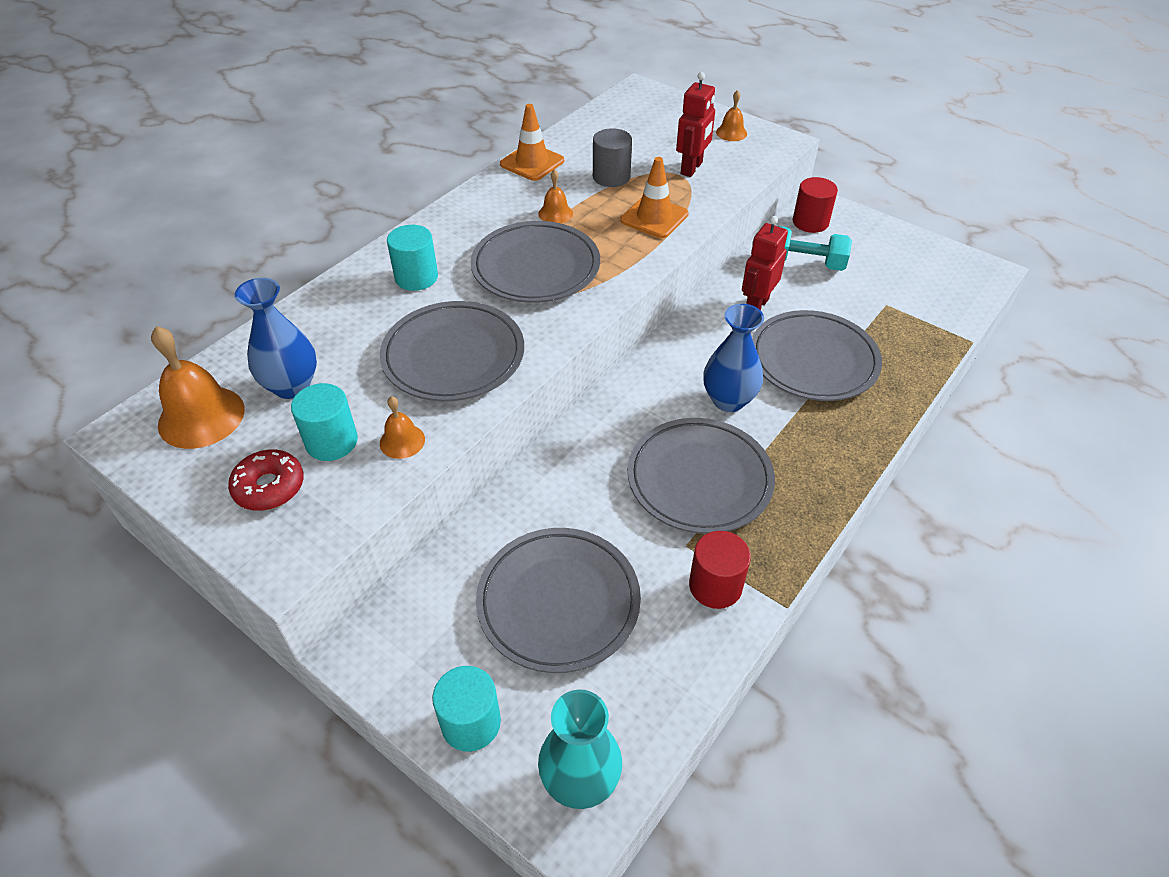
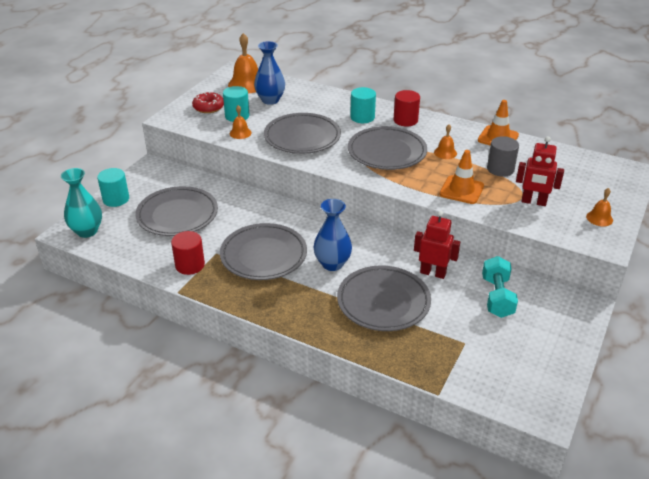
camera: 80 degrees right, 10 degrees down
red cylinder [793,177,838,233] -> red cylinder moved to [393,90,420,127]

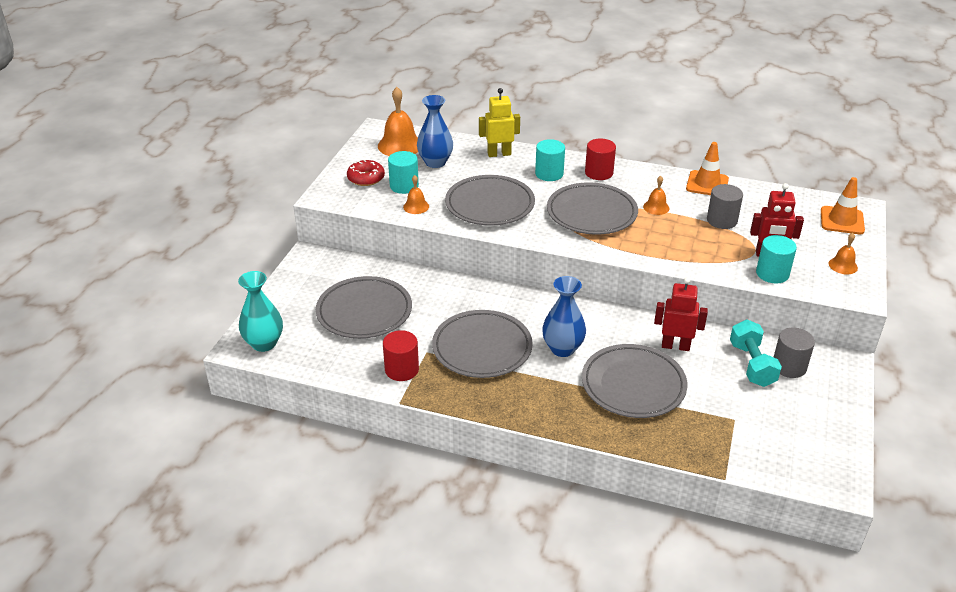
camera: 10 degrees left, 0 degrees up
turquoise cylinder [97,168,129,207] -> turquoise cylinder moved to [756,235,797,283]
orange traffic cone [440,150,484,204] -> orange traffic cone moved to [821,177,865,234]
none -> yellow robot [479,88,520,157]
none -> grey cylinder [774,328,815,378]

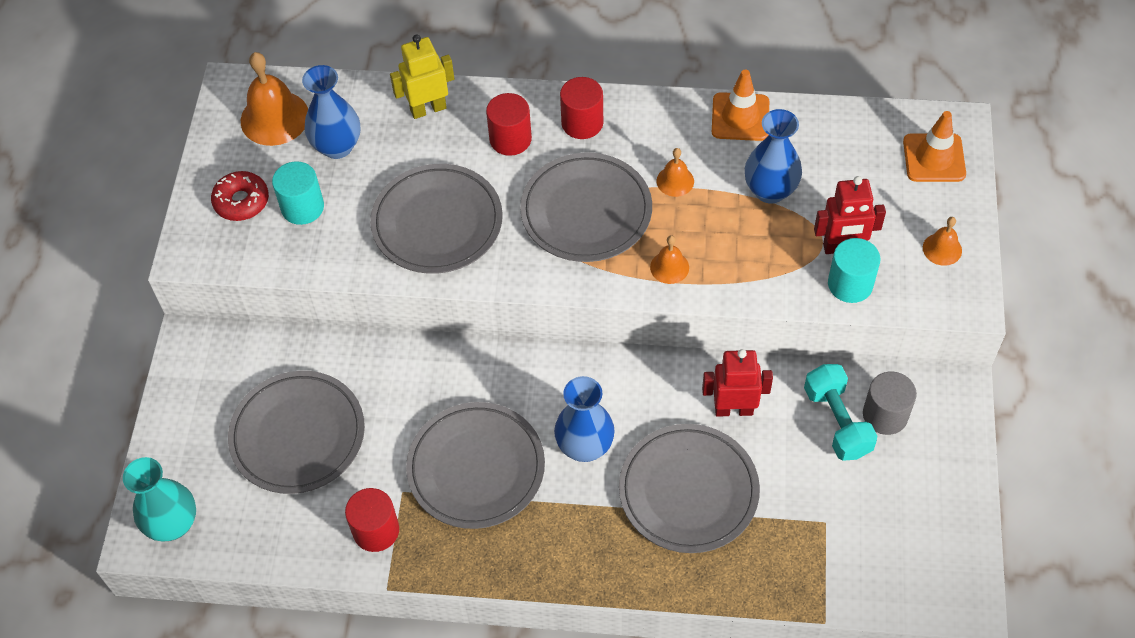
camera: 10 degrees left, 20 degrees up
orange bell [403,175,429,214] -> orange bell moved to [650,235,689,284]
turquoise cylinder [535,139,565,181] -> red cylinder [486,93,532,156]
grey cylinder [707,184,743,229] -> blue vase [745,109,802,203]

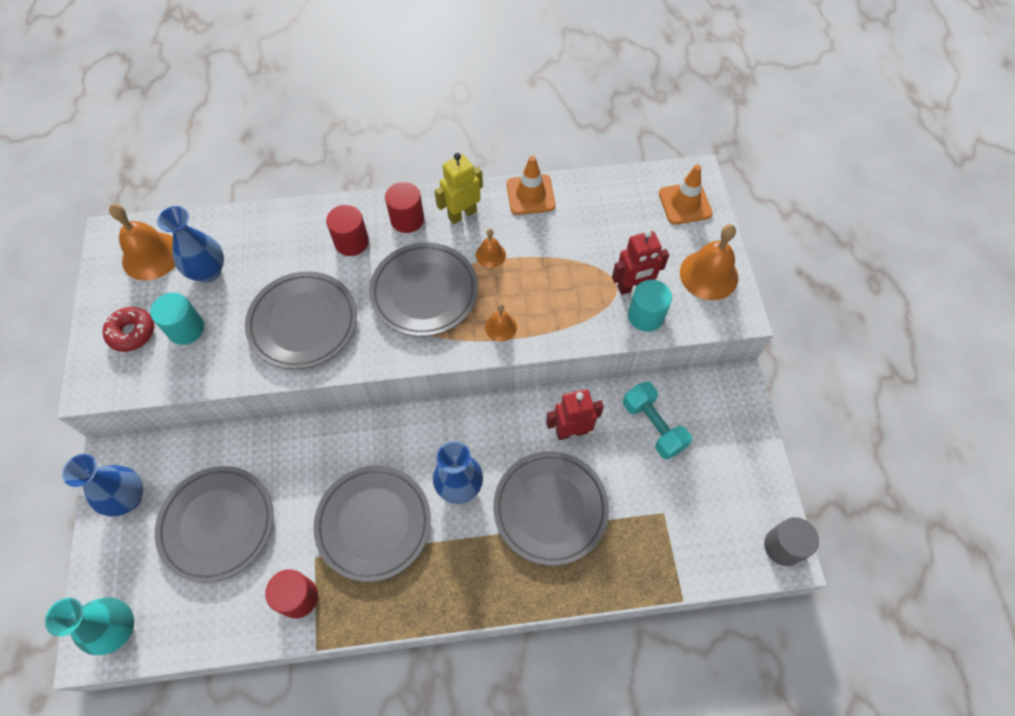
camera: 15 degrees left, 5 degrees up
yellow robot [390,34,454,119] -> yellow robot moved to [434,153,483,224]
blue vase [745,109,802,203] -> blue vase moved to [62,454,143,517]
grey cylinder [863,372,917,435] -> grey cylinder moved to [764,517,819,566]
orange bell [923,217,962,266] -> orange bell [680,224,738,300], size x1.89

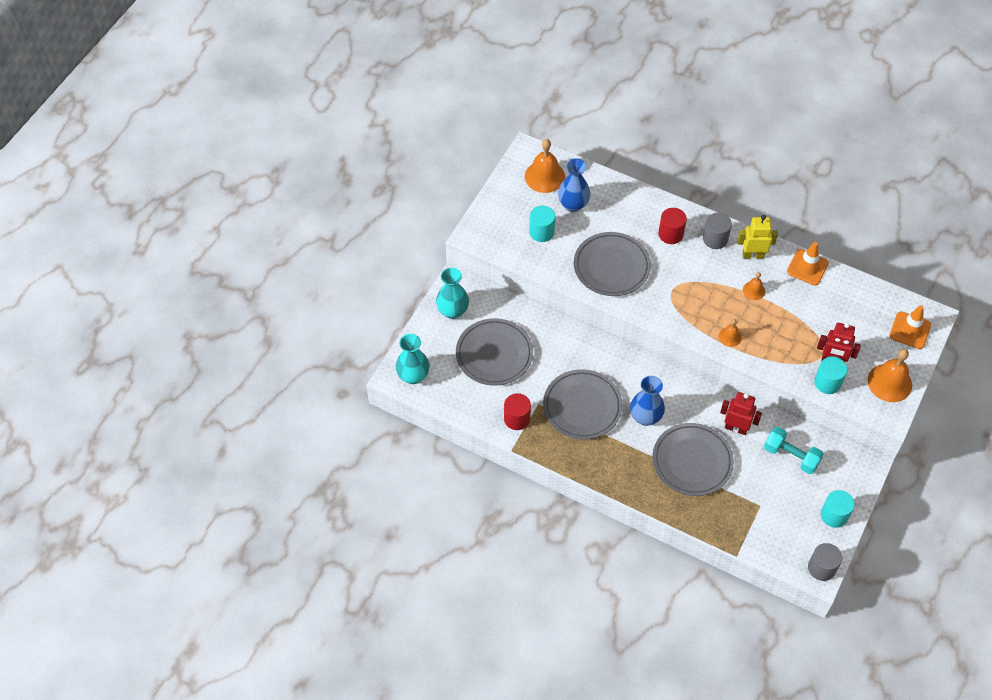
camera: 35 degrees right, 5 degrees down
blue vase [62,454,143,517] -> turquoise vase [436,268,469,319]
red donut [103,307,154,352] -> none
grey plate [369,243,478,337] -> none
red cylinder [385,182,424,233] -> grey cylinder [703,213,732,249]
turquoise dumbbell [623,381,692,459] -> turquoise dumbbell turned 60 degrees counterclockwise [764,427,824,474]
none -> turquoise cylinder [821,490,855,528]

